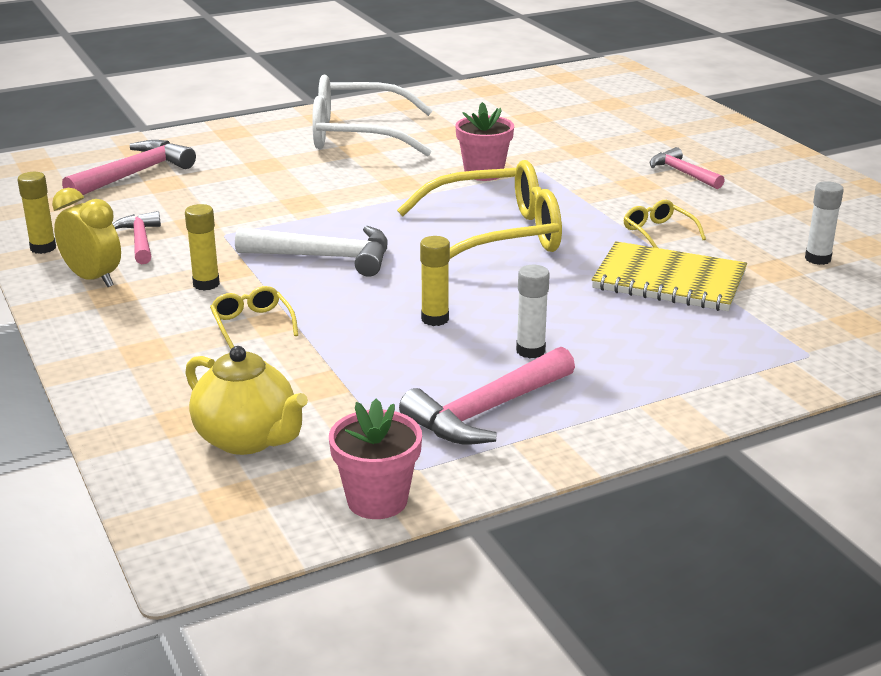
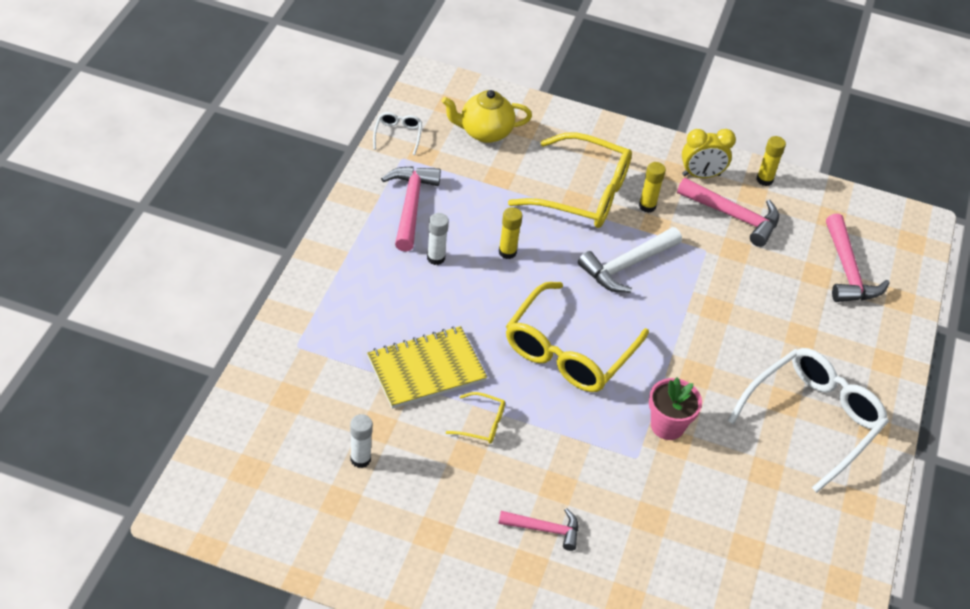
camera: 130 degrees right, 20 degrees up
pink hammer [113,211,161,264] -> pink hammer [677,178,779,247], size x1.59
yellow glasses [210,286,298,349] -> yellow glasses [508,132,632,228], size x2.33
pink flower pot [329,399,422,519] -> white glasses [373,112,422,155]

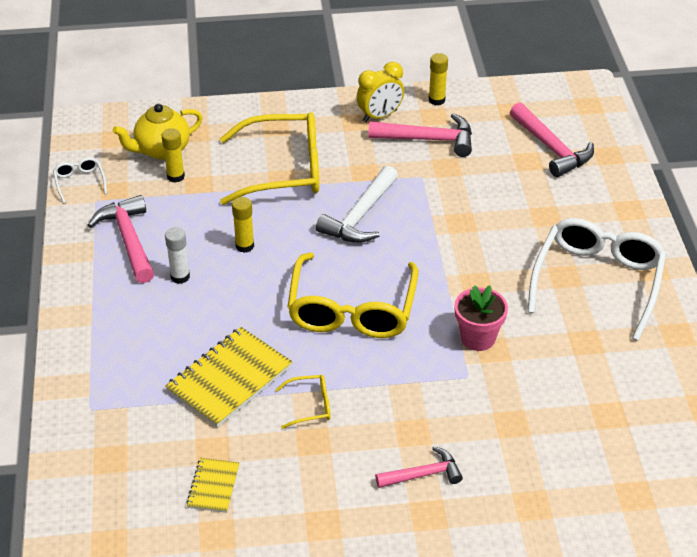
camera: 20 degrees left, 5 degrees down
white glue stick [350,414,373,468] -> yellow notebook [186,458,239,513]
yellow glue stick [639,162,666,213] -> yellow glue stick moved to [161,128,185,183]

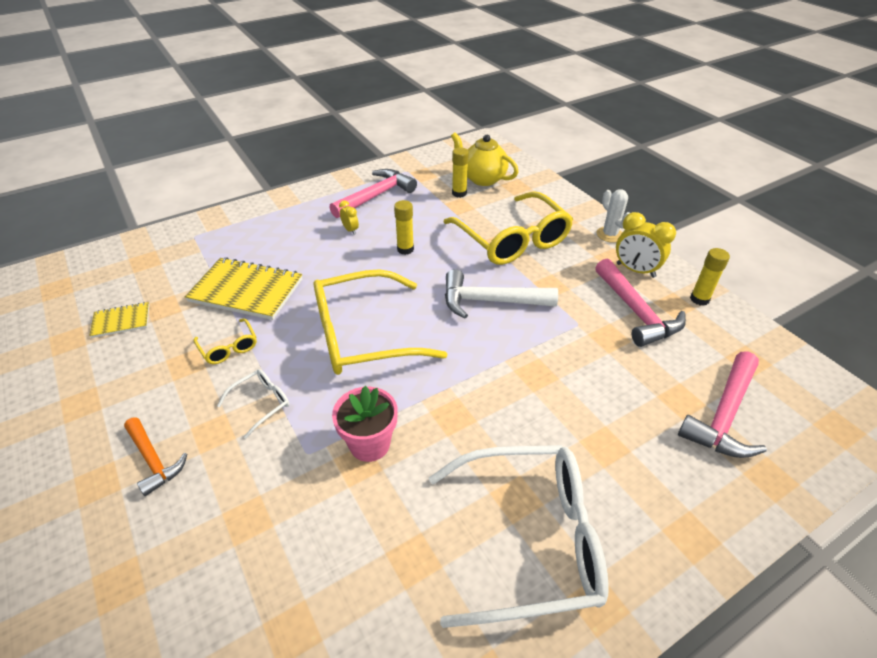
camera: 65 degrees right, 0 degrees up
white glasses [53,157,107,203] -> white glasses moved to [217,369,289,439]
white glue stick [165,227,190,284] -> yellow clock [339,200,359,235]
pink hammer [375,446,463,488] -> orange hammer [124,417,187,496]
none -> white cactus [597,189,630,243]

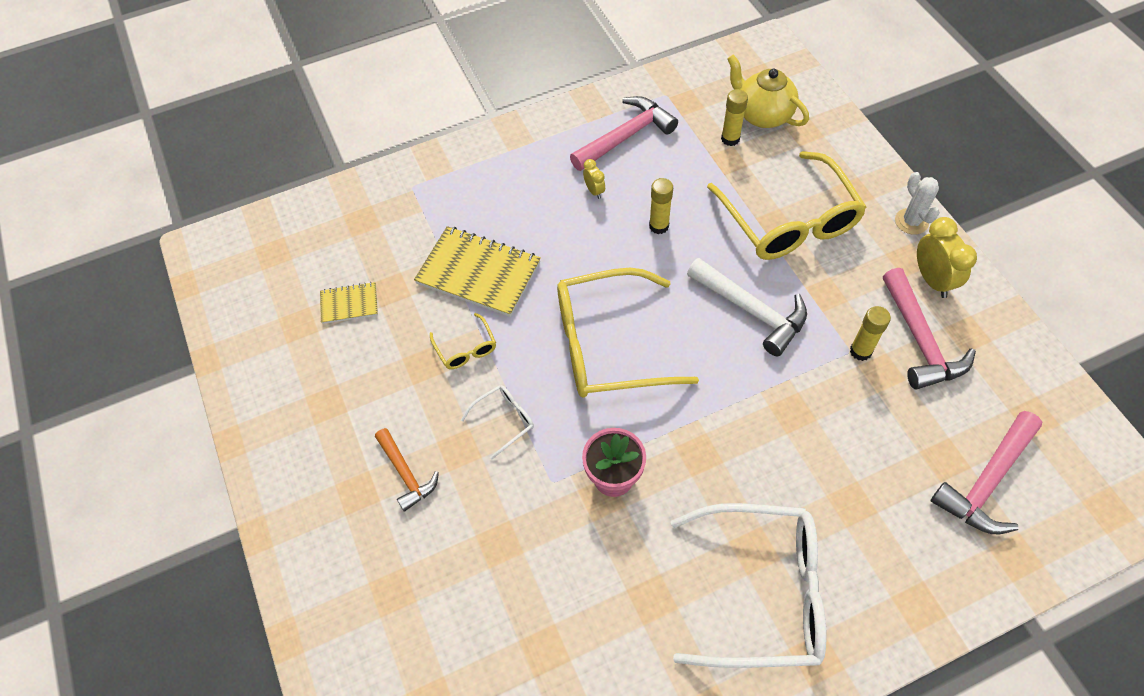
camera: 10 degrees right, 15 degrees up
white hammer [445,269,558,319] -> white hammer turned 150 degrees counterclockwise [687,258,807,356]
yellow clock [616,212,676,278] -> yellow clock turned 150 degrees counterclockwise [917,217,977,298]
yellow glue stick [690,248,730,306] -> yellow glue stick moved to [850,306,891,361]

